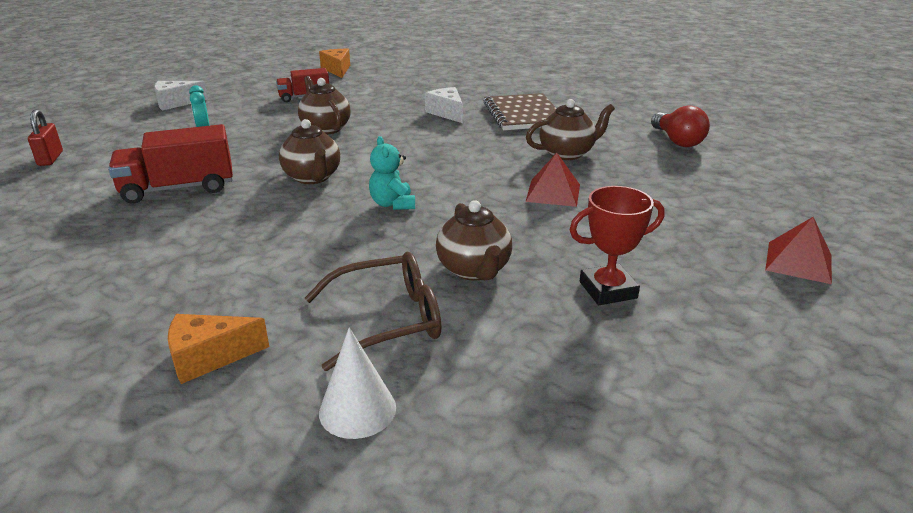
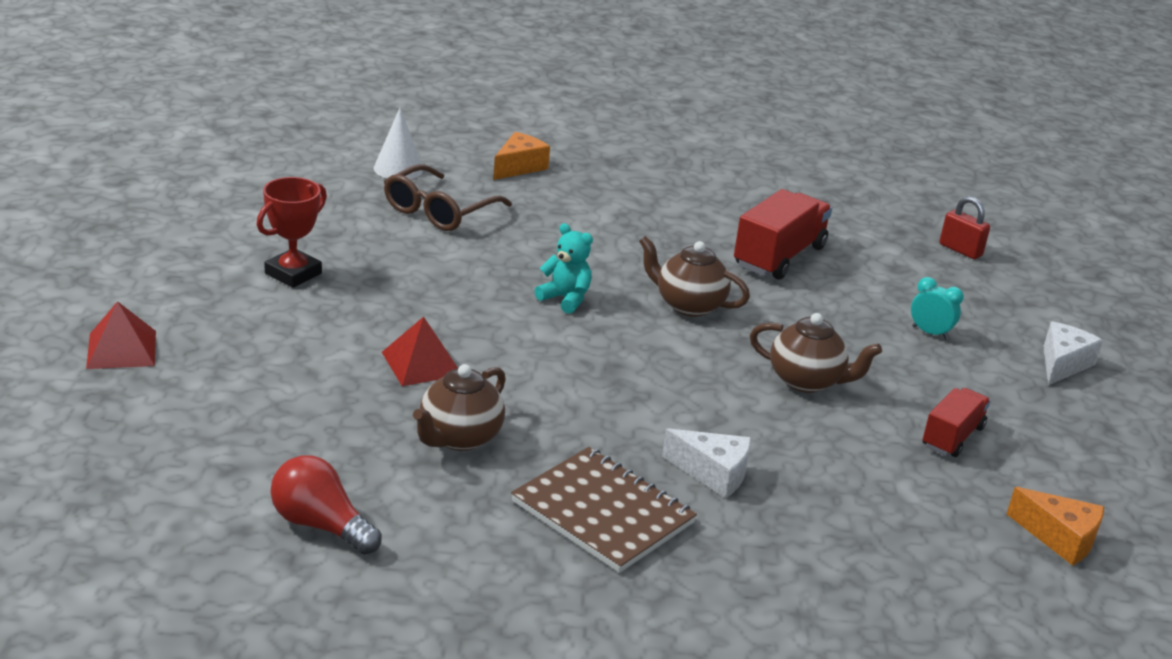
camera: 140 degrees right, 0 degrees up
brown teapot [436,200,512,281] -> none

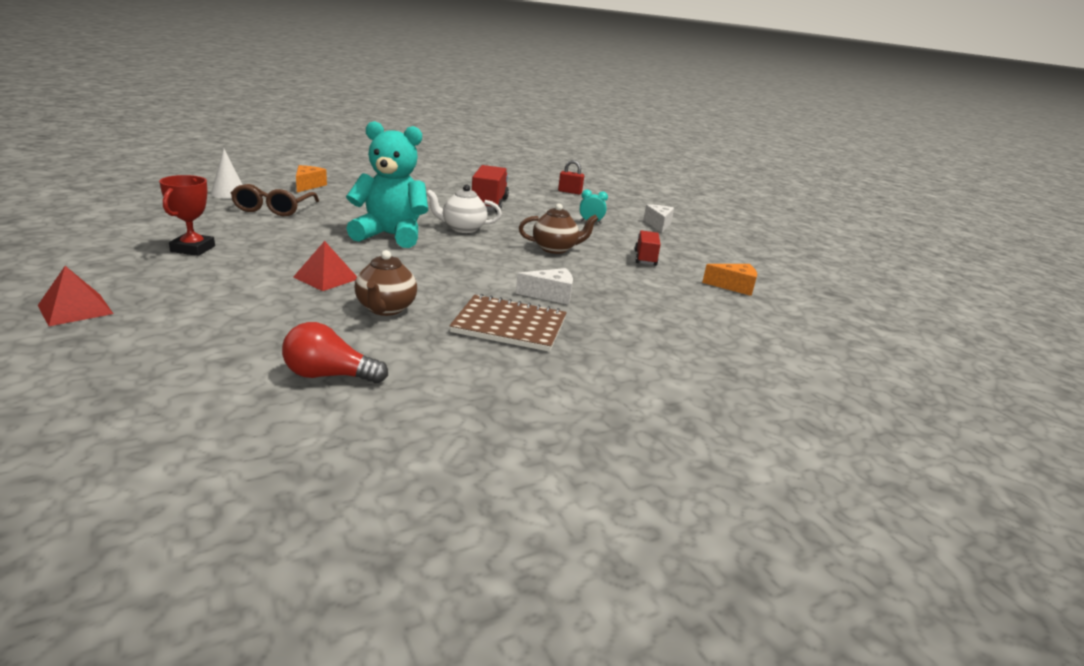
camera: 30 degrees left, 5 degrees down
turquoise teddy bear [534,223,593,314] -> turquoise teddy bear [346,121,428,248], size x2.14
brown teapot [639,236,750,317] -> white teapot [426,185,502,233]

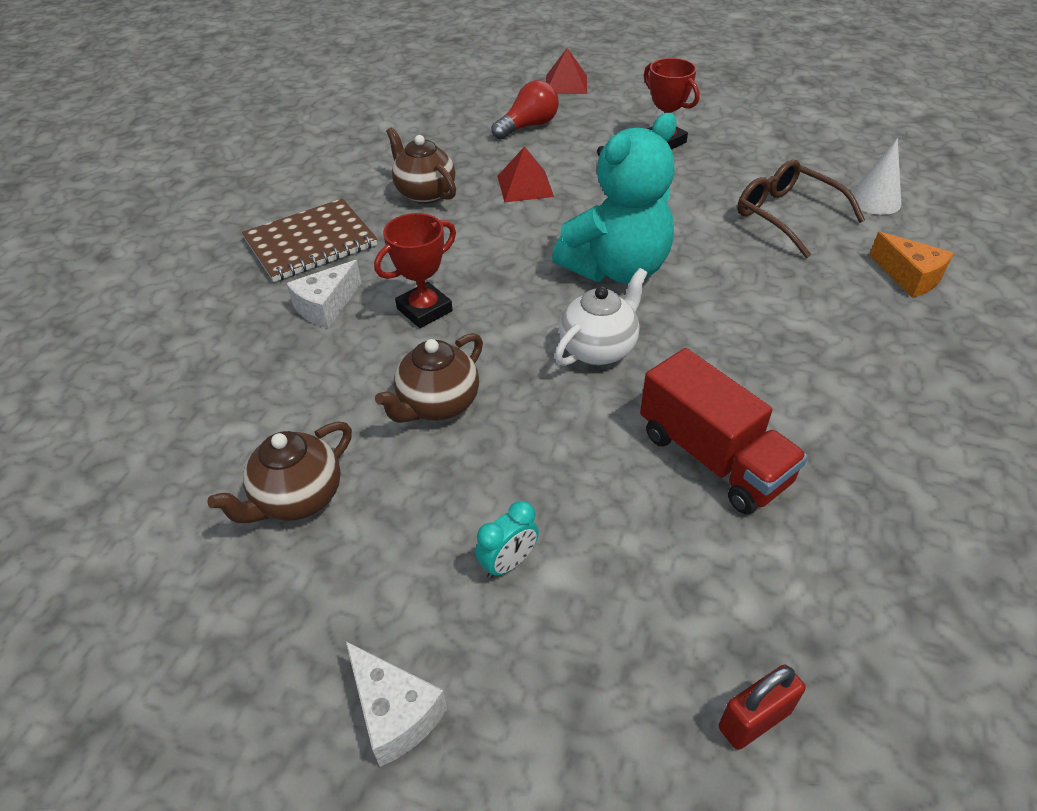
camera: 140 degrees right, 20 degrees up
red light bulb [282,322,388,383] -> red light bulb moved to [491,80,559,140]
red truck [635,230,661,266] -> brown teapot [207,421,352,523]
orange cheese [702,264,757,296] -> none
none -> red trophy [374,213,456,328]

